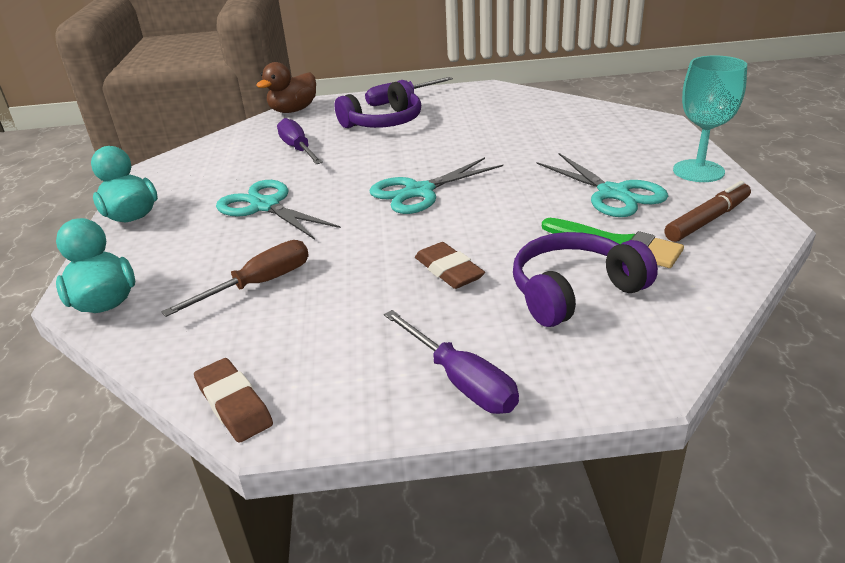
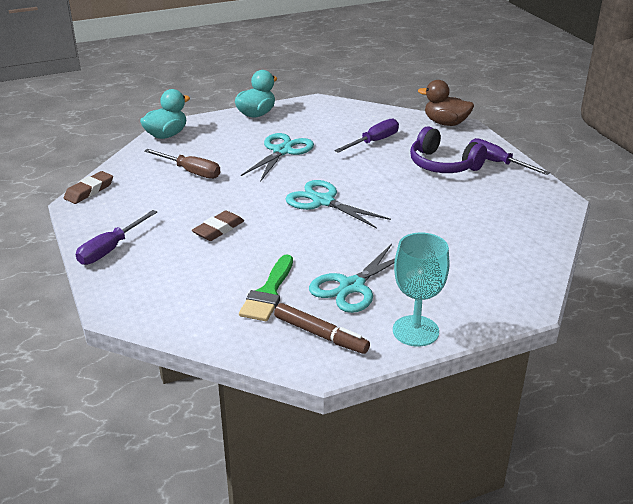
camera: 70 degrees right, 0 degrees up
purple headphones [513,232,658,327] -> none

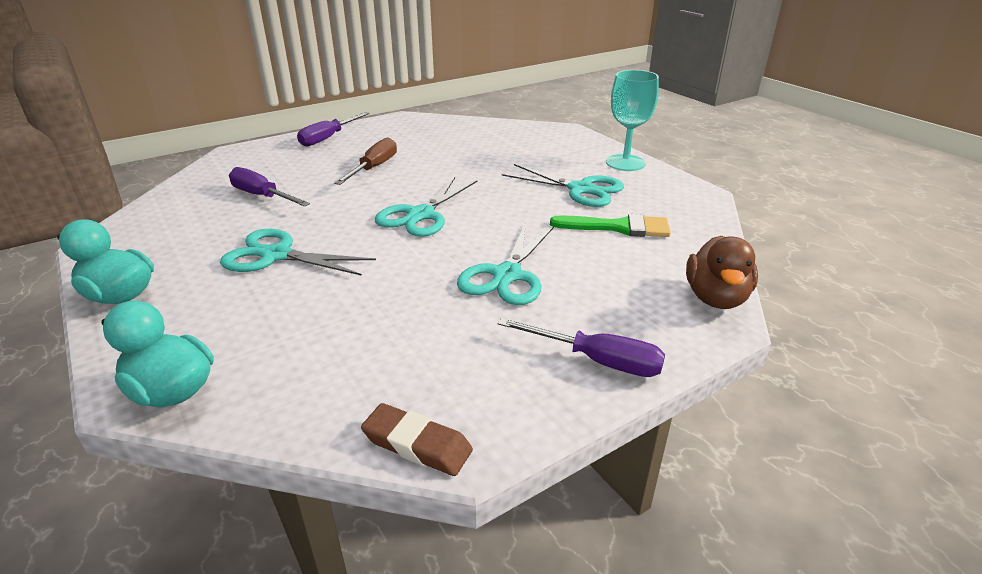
camera: 100 degrees left, 0 degrees up
brown screwdriver [144,149,221,179] -> brown screwdriver moved to [334,137,397,185]
brown eraser [192,211,244,241] -> turquoise scissors [457,223,554,305]
brown marker [274,303,370,354] -> none
purple headphones [410,127,487,173] -> none
brown duck [418,80,474,126] -> brown duck moved to [686,236,758,309]

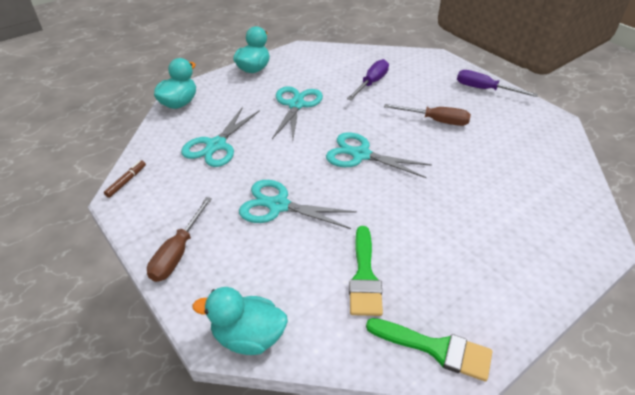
camera: 85 degrees right, 10 degrees up
brown eraser [361,403,473,476] -> brown marker [104,160,146,198]
purple screwdriver [497,318,665,377] -> brown screwdriver [147,197,212,282]
turquoise scissors [502,164,624,207] -> turquoise scissors moved to [181,107,260,167]
turquoise goblet [606,70,659,171] -> none
brown duck [686,236,758,309] -> turquoise duck [193,287,288,355]
none -> green brush [366,318,492,382]

